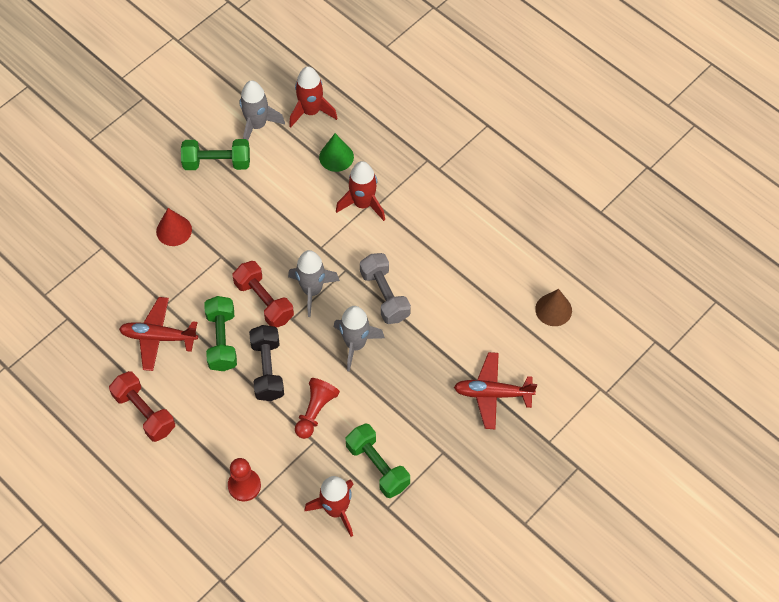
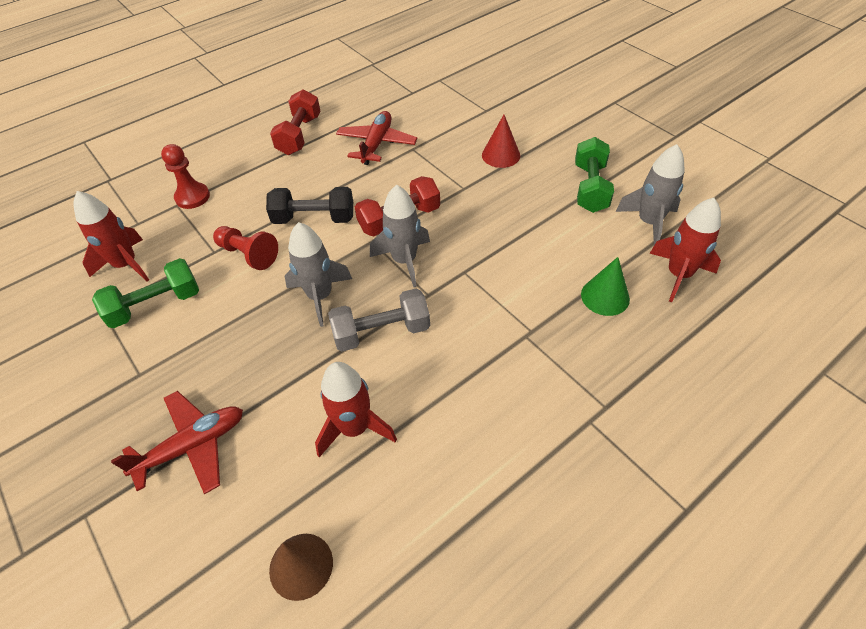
camera: 100 degrees right, 10 degrees down
red dumbbell [109,371,175,442] -> red dumbbell turned 45 degrees counterclockwise [270,89,321,155]
green dumbbell [204,296,237,371] -> none
red rocket [336,161,385,221] -> red rocket moved to [315,362,397,457]
red plane [454,352,537,429] -> red plane turned 45 degrees clockwise [111,391,243,494]

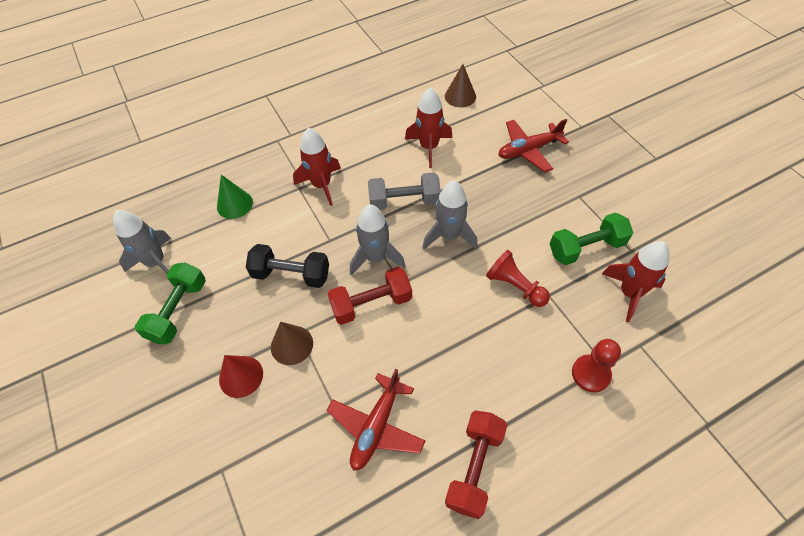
camera: 170 degrees left, 5 degrees up
black dumbbell [266,187,353,224] -> black dumbbell moved to [246,244,329,288]
red rocket [649,198,721,302] -> red rocket moved to [293,128,341,206]
none -> brown cone [271,322,313,365]

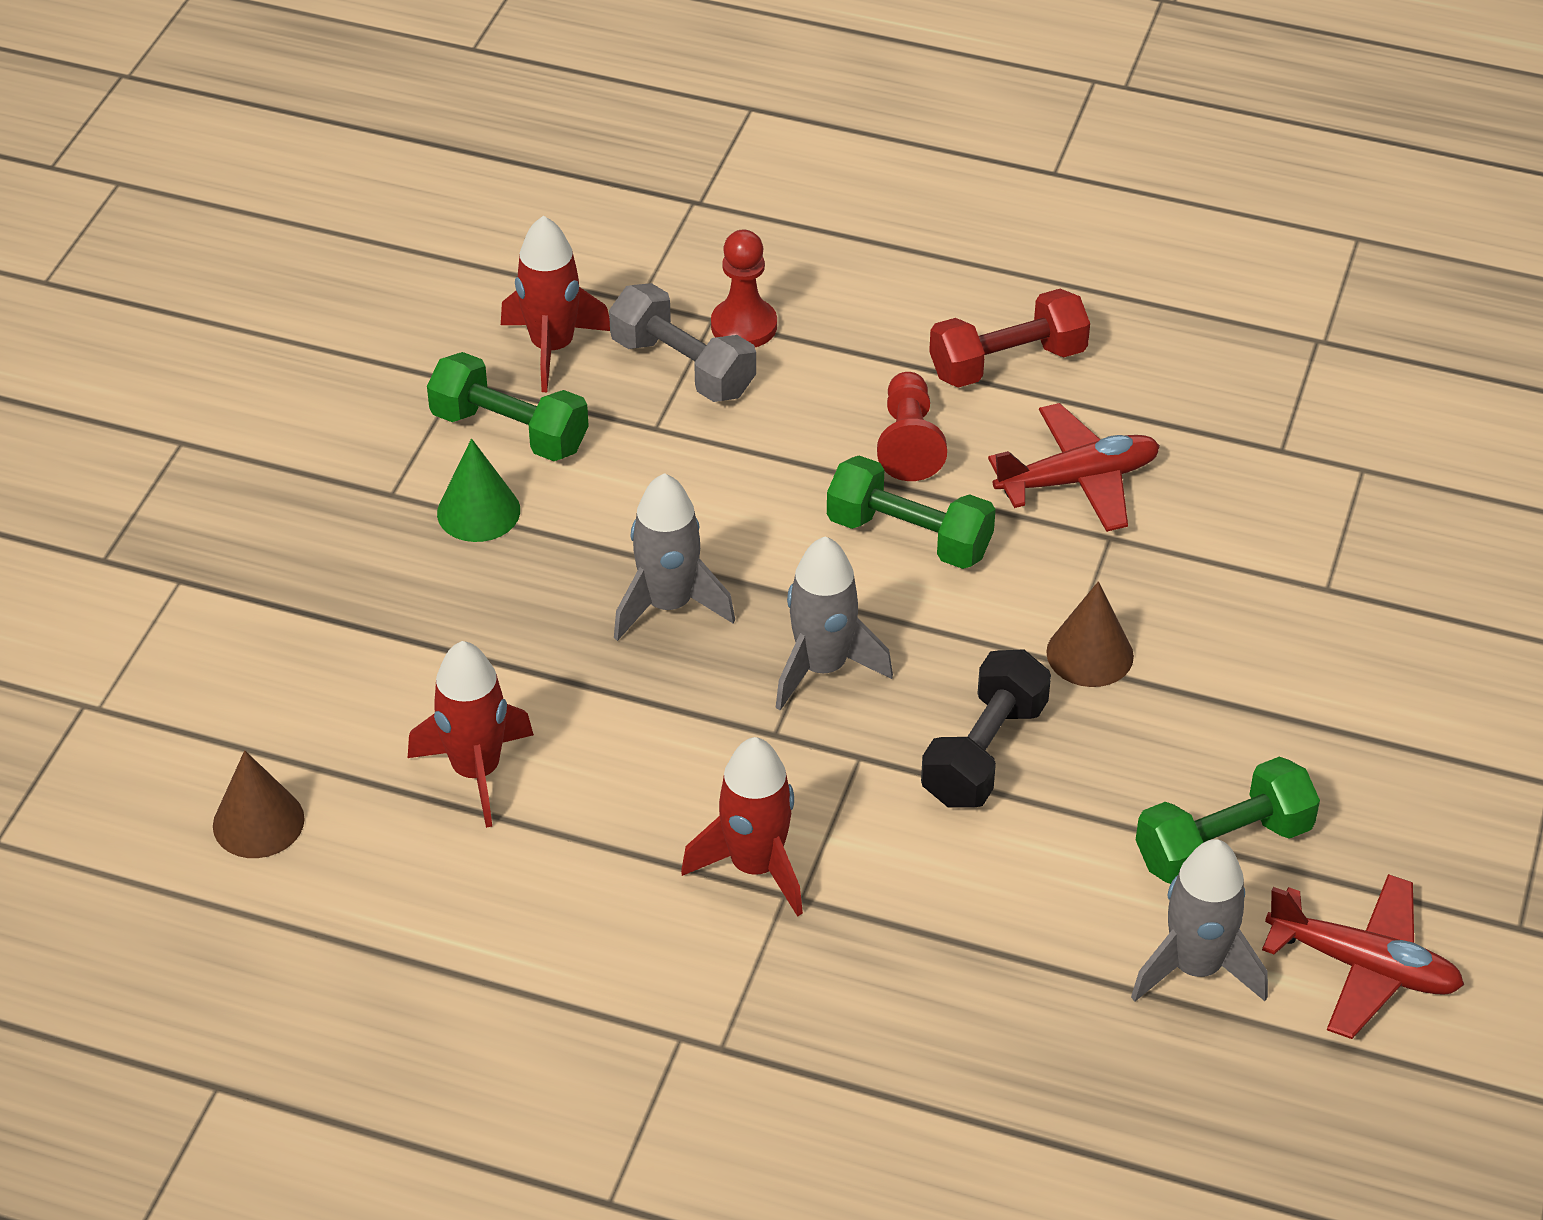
camera: 135 degrees left, 10 degrees down
green cone [217,175,253,219] -> green cone moved to [437,439,520,542]
red cone [219,355,263,398] -> none
black dumbbell [246,244,329,288] -> black dumbbell turned 60 degrees clockwise [921,650,1051,808]
red dumbbell [327,267,412,325] -> none
grey dumbbell [368,172,441,210] -> grey dumbbell moved to [609,283,756,402]
red pawn [486,250,550,307] -> red pawn moved to [877,372,947,481]
red plane [498,119,569,172] -> red plane moved to [1262,874,1464,1039]
none -> green dumbbell [827,455,996,569]

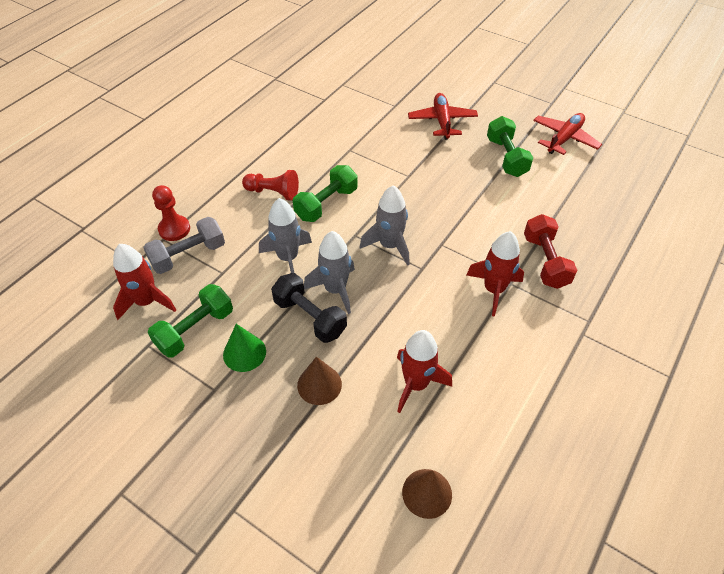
camera: 75 degrees left, 5 degrees up
black dumbbell [921,650,1051,808] -> black dumbbell moved to [271,273,347,343]
red dumbbell [929,289,1090,388] -> red dumbbell moved to [524,214,577,289]
red plane [988,403,1160,532] -> red plane moved to [408,93,478,140]
brown cone [1046,581,1134,687] -> brown cone moved to [297,357,342,405]
grey rocket [1131,839,1268,1002] -> grey rocket moved to [259,198,312,273]

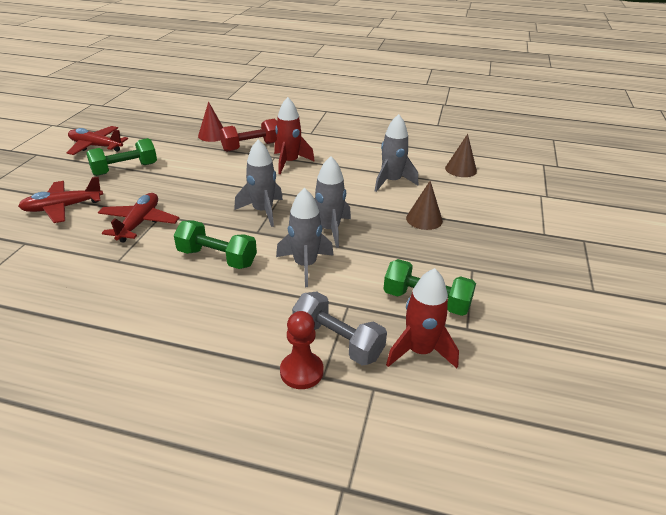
camera: 110 degrees left, 15 degrees down
green cone [223,324,266,372] -> none
red pawn [242,170,299,201] -> none
black dumbbell [271,273,347,343] -> none
red rocket [397,330,452,413] -> grey rocket [375,114,418,192]
none -> red plane [98,193,179,242]
none -> red cone [198,101,223,142]

